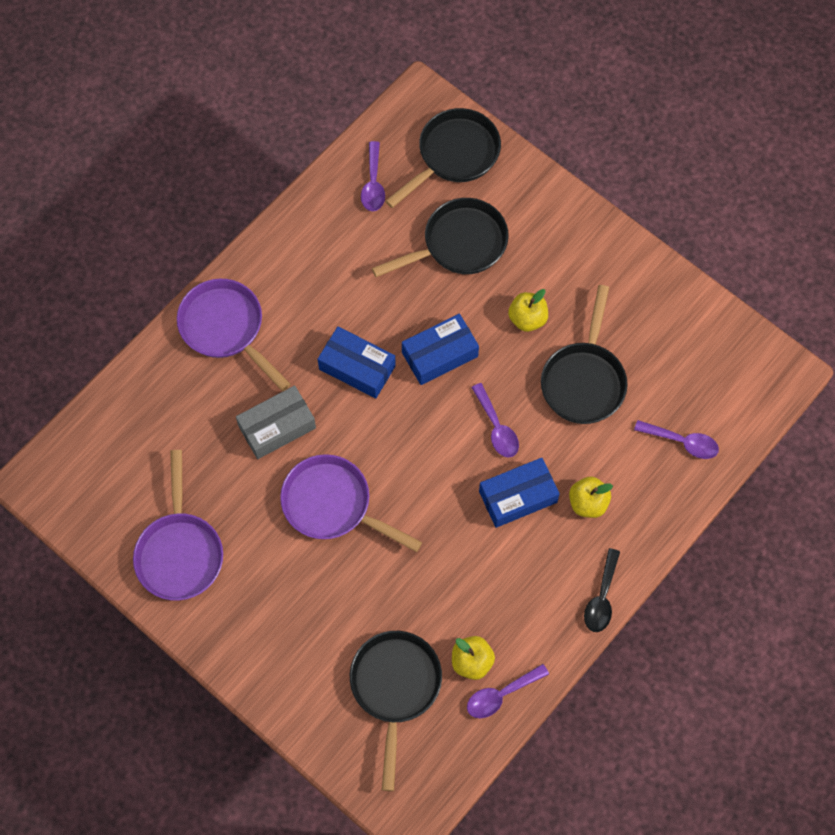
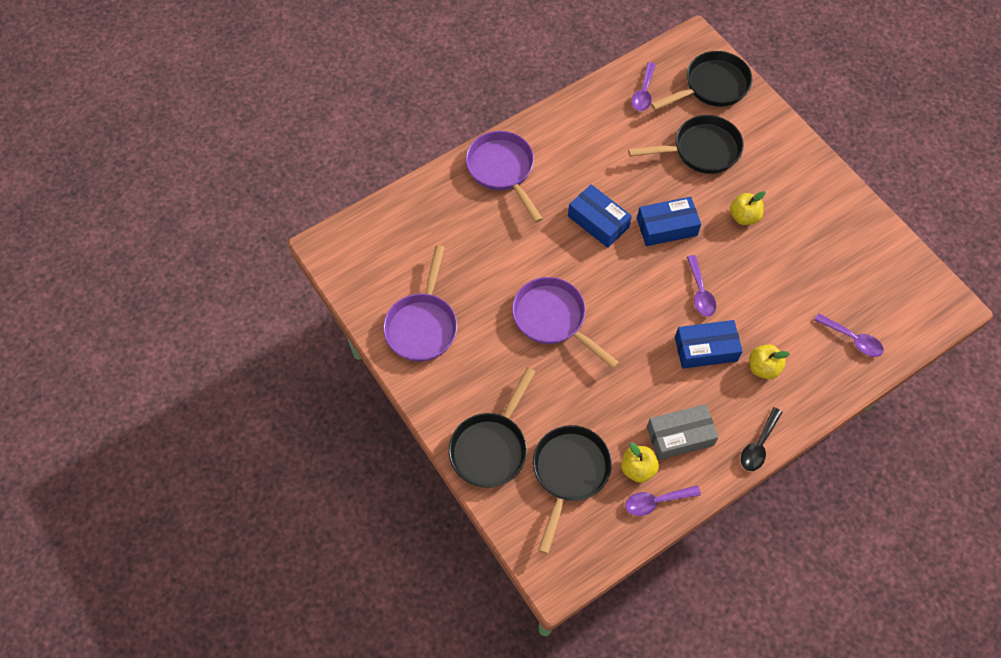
camera: 15 degrees right, 5 degrees down
grey box [236,386,316,459] -> grey box moved to [647,404,719,460]
black pan [541,285,628,424] -> black pan moved to [449,367,536,488]

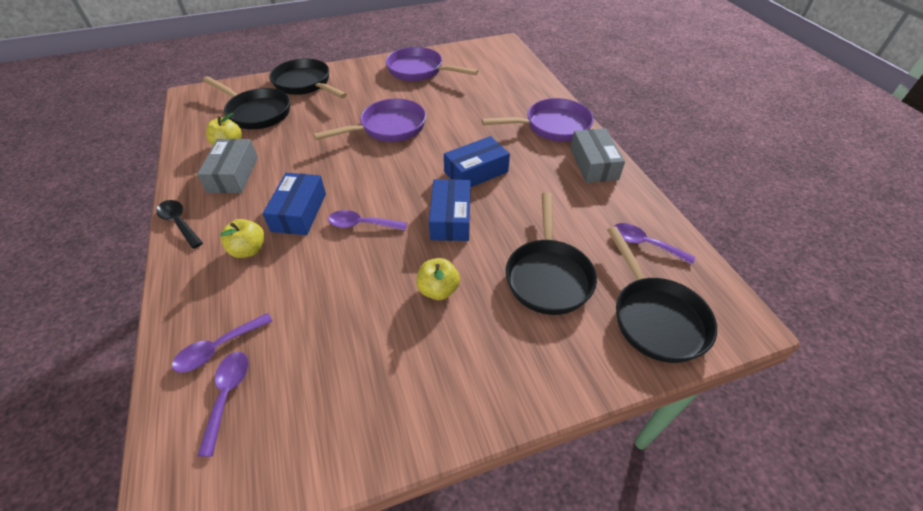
camera: 105 degrees right, 15 degrees down
purple spoon [625,485,701,516] -> purple spoon moved to [197,352,249,457]
none -> grey box [570,128,625,183]

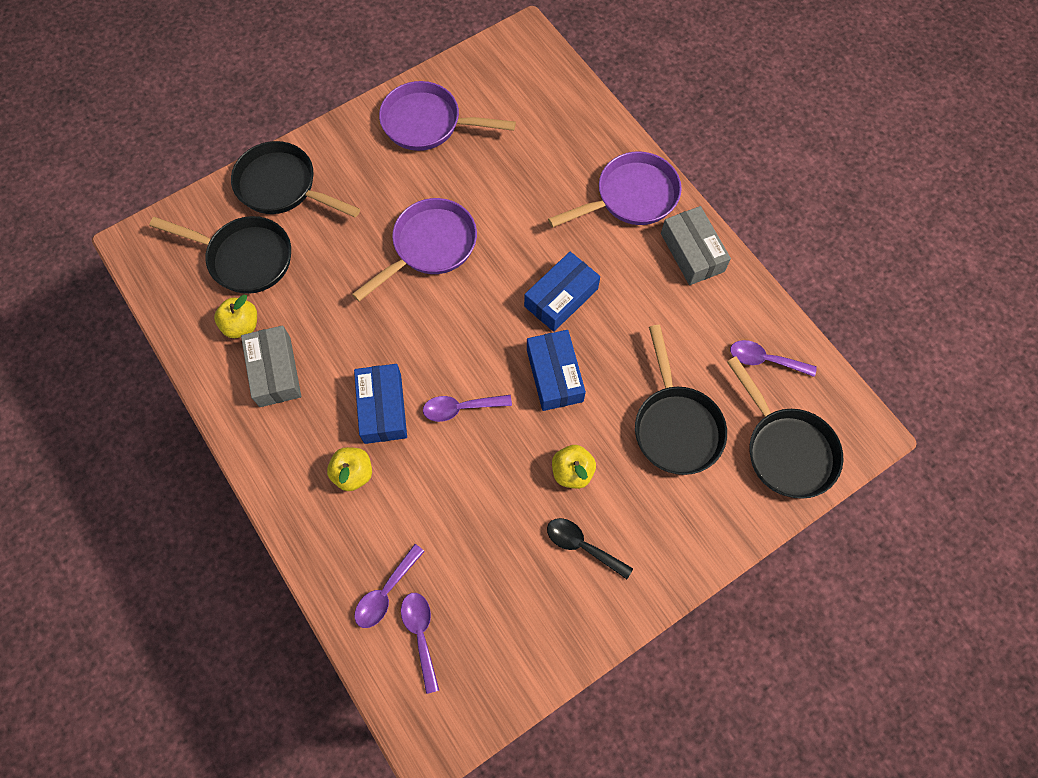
camera: 15 degrees left, 20 degrees up
black spoon [156,200,203,249] -> black spoon moved to [547,518,633,579]

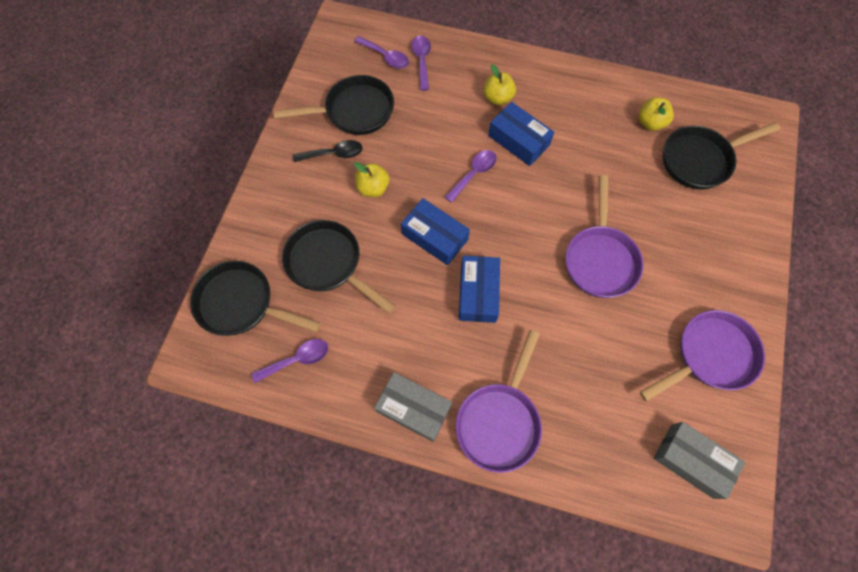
camera: 140 degrees right, 0 degrees up
black pan [231,141,360,218] -> black pan moved to [273,75,394,135]
grey box [241,325,301,407] -> grey box moved to [654,422,745,499]

